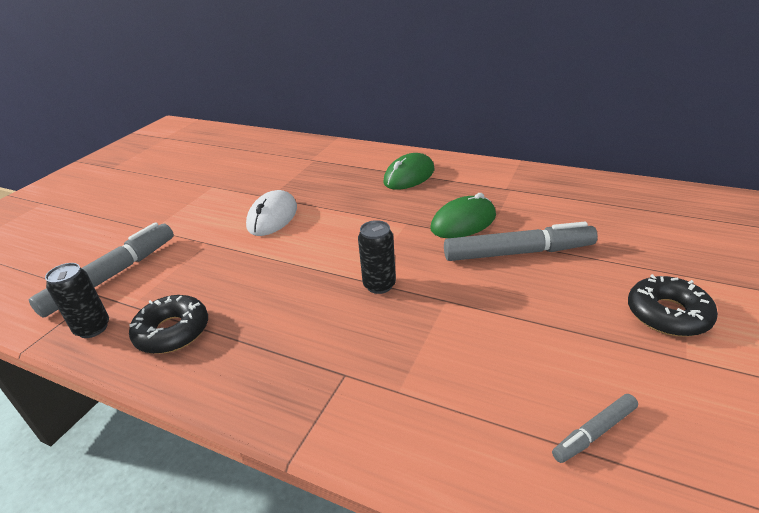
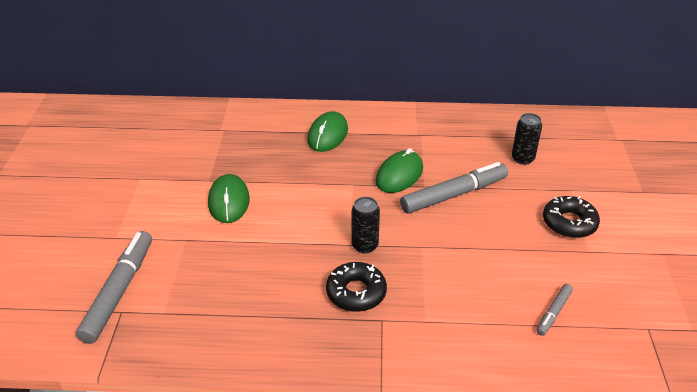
camera: 25 degrees left, 5 degrees up
black can [45,263,109,338] -> black can moved to [512,113,542,165]
black donut [129,295,208,354] -> black donut moved to [326,262,387,312]
white mouse [246,190,297,236] -> green mouse [208,174,250,223]

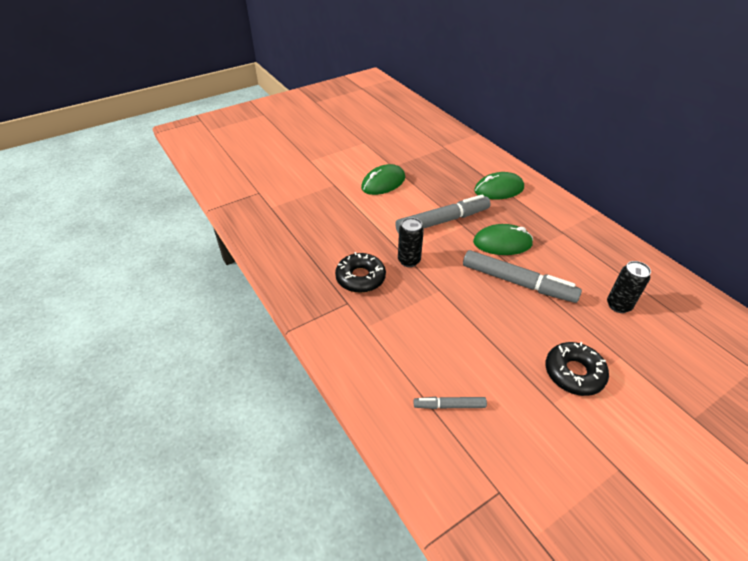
camera: 55 degrees right, 5 degrees up
grey marker [76,231,152,344] -> grey marker moved to [395,194,491,233]

